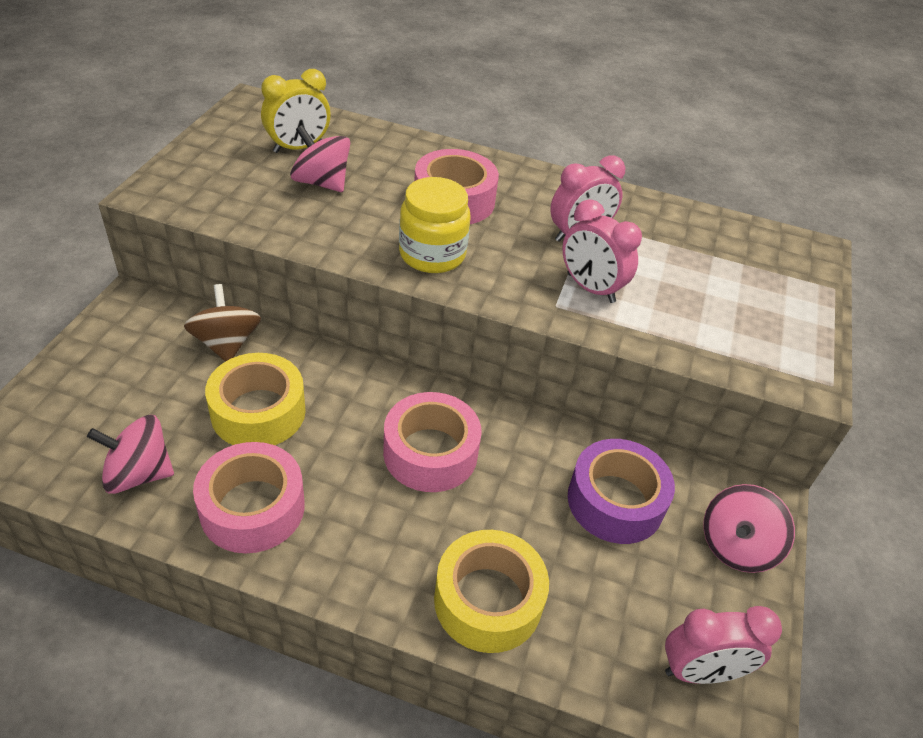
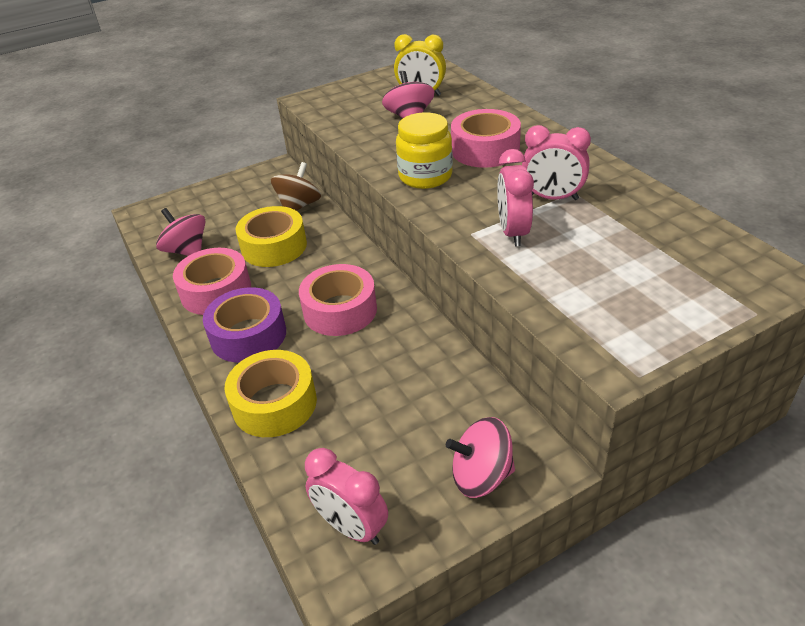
camera: 50 degrees right, 5 degrees down
purple tape [568,439,675,544] -> purple tape moved to [203,287,286,363]

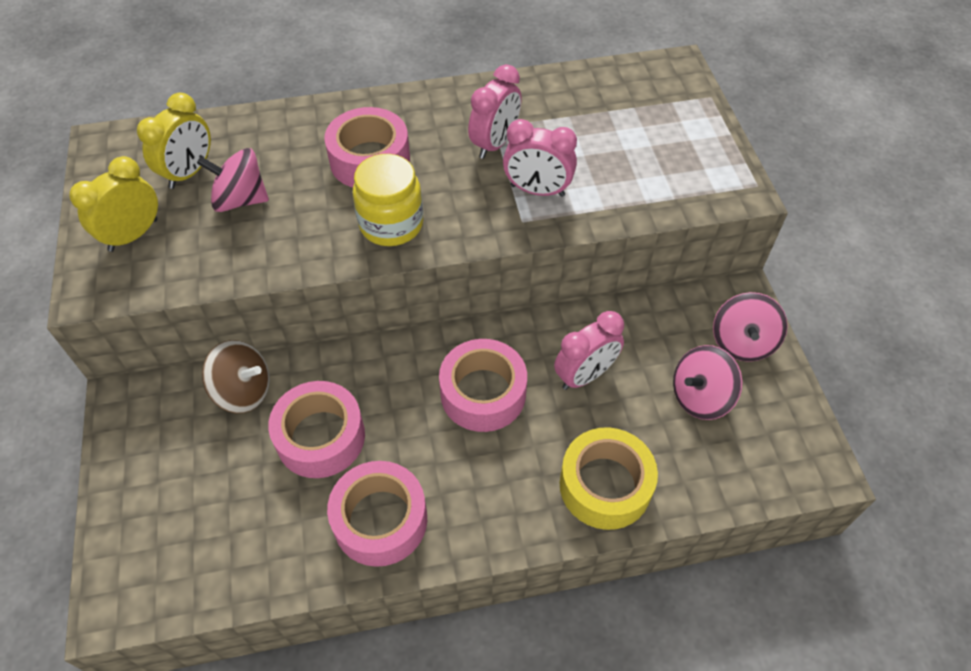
camera: 75 degrees left, 15 degrees up
pink spinning top [156,208,206,256] -> pink spinning top moved to [673,345,743,420]
purple tape [203,287,286,363] -> none
yellow tape [235,206,307,267] -> pink tape [268,381,365,478]
brown spinning top [271,162,321,211] -> brown spinning top turned 150 degrees clockwise [202,340,270,413]
pink clock [305,448,388,545] -> pink clock moved to [554,311,624,390]
none -> yellow clock [69,156,158,252]

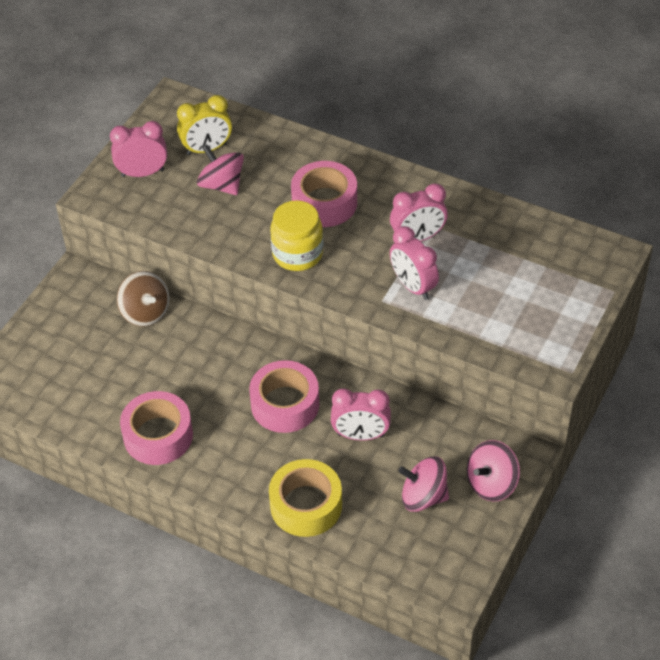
camera: 40 degrees right, 5 degrees down
yellow clock [69,156,158,252] -> pink clock [110,121,167,177]
pink tape [268,381,365,478] -> none

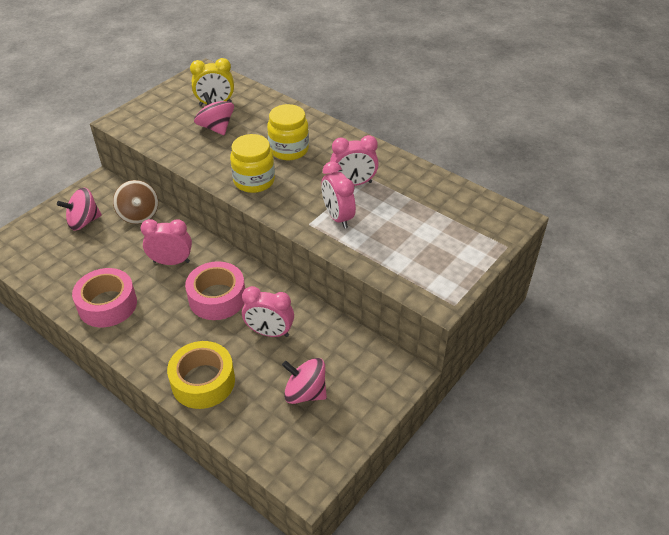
camera: 10 degrees right, 5 degrees down
pink clock [110,121,167,177] -> pink clock moved to [141,219,192,265]
pink tape [291,161,357,227] -> yellow jar [267,104,309,160]
pink spinning top [467,440,520,502] -> pink spinning top moved to [57,188,102,231]

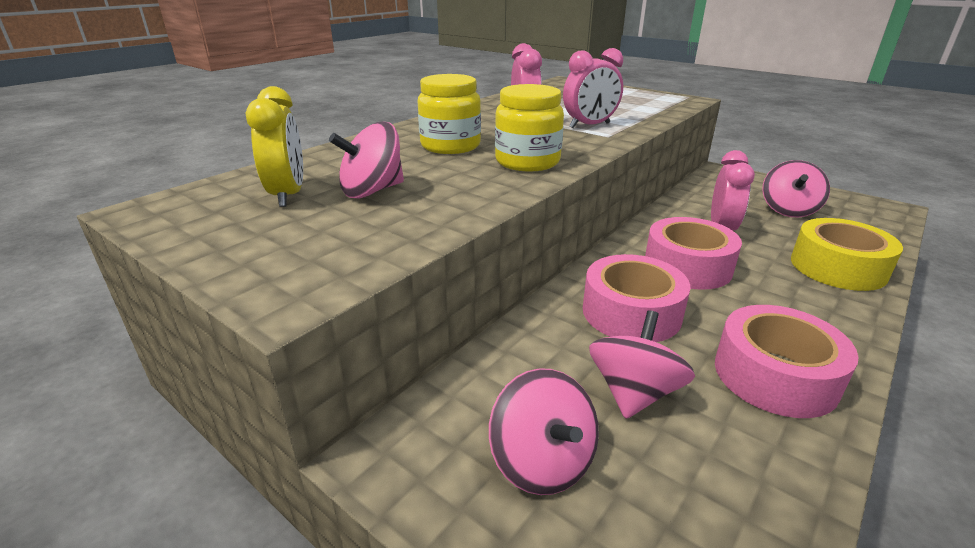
camera: 90 degrees left, 15 degrees down
brown spinning top [113,180,158,224] -> none
pink clock [141,219,192,265] -> pink tape [583,254,690,342]
none -> pink spinning top [589,310,695,419]

